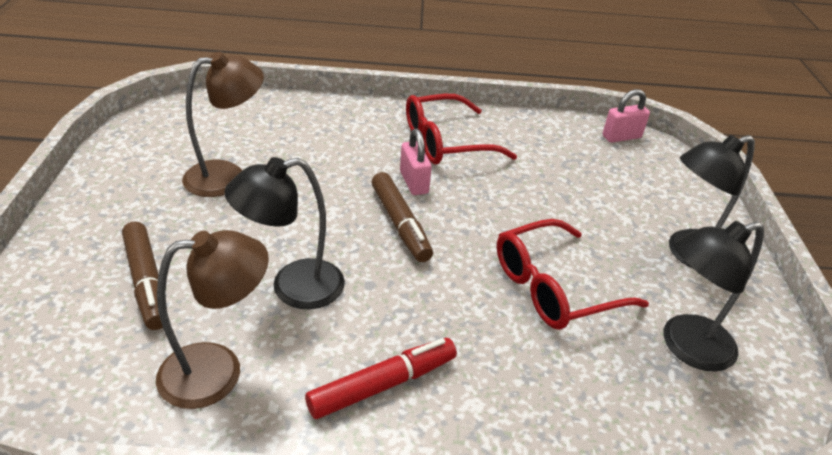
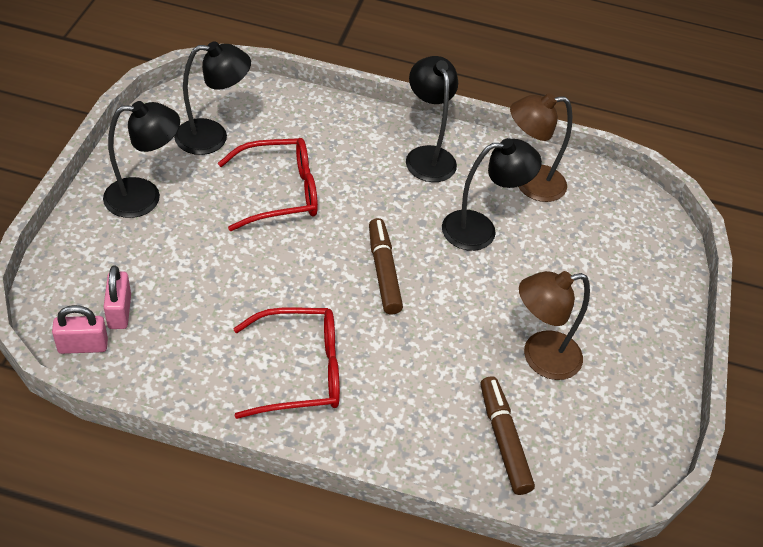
camera: 170 degrees left, 10 degrees up
brown marker [122,221,167,330] -> brown marker moved to [481,376,535,495]
red marker [305,338,457,419] -> black lamp [406,56,458,182]
pink padlock [400,129,432,195] -> pink padlock moved to [104,265,131,329]

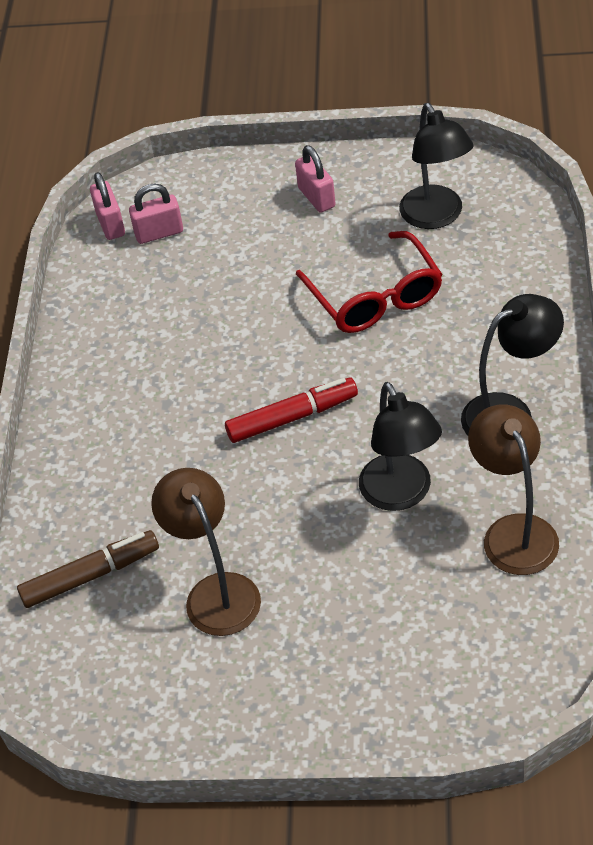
camera: 90 degrees right, 0 degrees up
black lamp [103,101,180,218] -> pink padlock [295,145,336,213]
red glasses [233,307,340,419] -> none
brown marker [369,218,403,315] -> red marker [225,377,358,443]

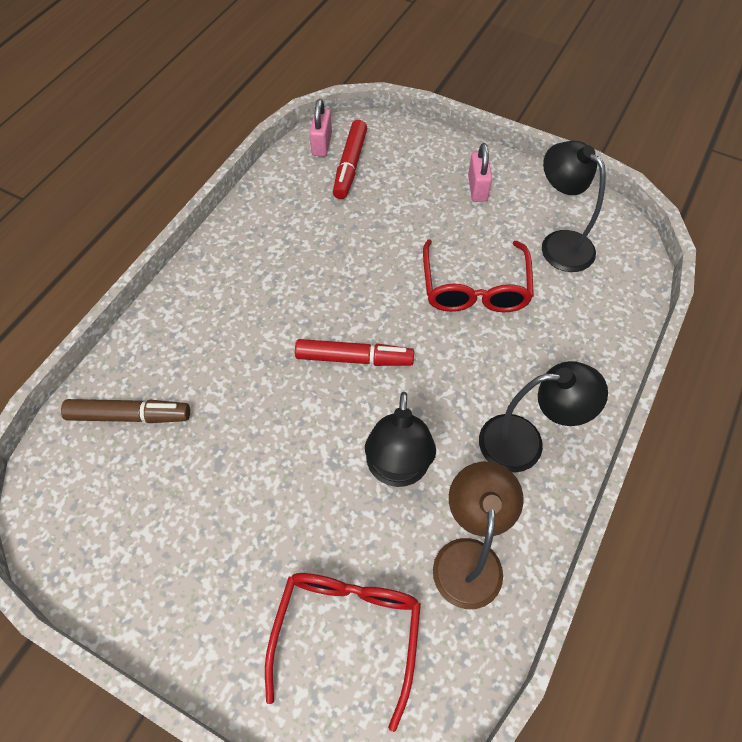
camera: 20 degrees right, 10 degrees up
pink padlock [129,184,183,244] -> red marker [333,120,367,199]
brown lamp [151,468,261,636] -> none
black lamp [399,103,473,229] -> black lamp turned 135 degrees clockwise [542,141,606,272]
none -> red glasses [265,573,421,732]

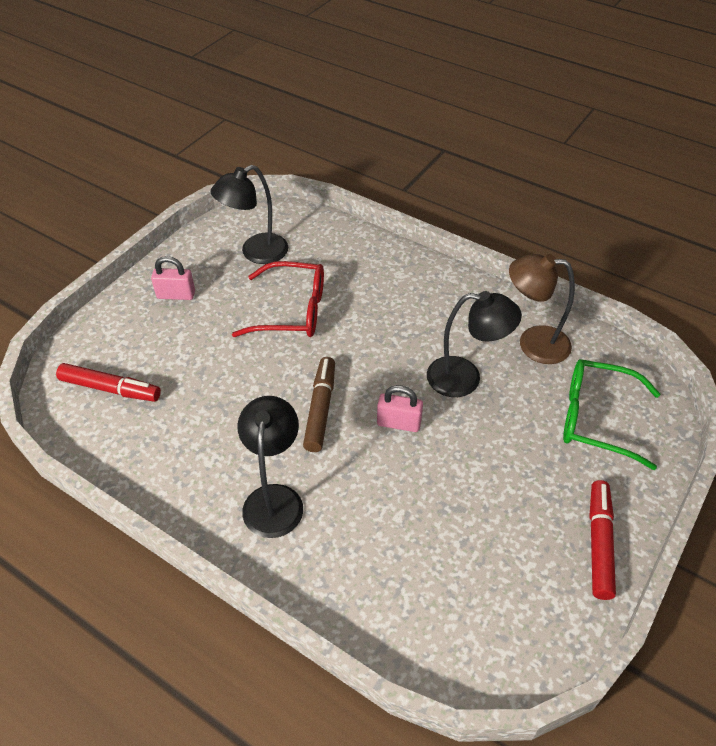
camera: 85 degrees left, 10 degrees down
brown marker [61,399,190,423] -> brown marker moved to [303,357,335,452]
red glasses [265,573,421,732] -> green glasses [563,359,660,470]
red marker [295,339,414,366] -> red marker moved to [589,480,616,600]
pink padlock [309,99,332,157] -> pink padlock moved to [377,385,423,432]
black lamp [479,361,608,473] -> black lamp moved to [237,396,303,538]

